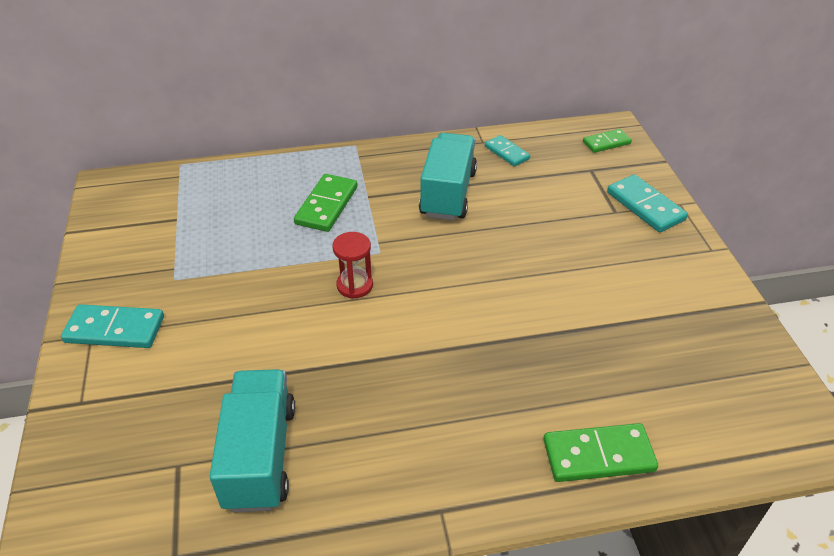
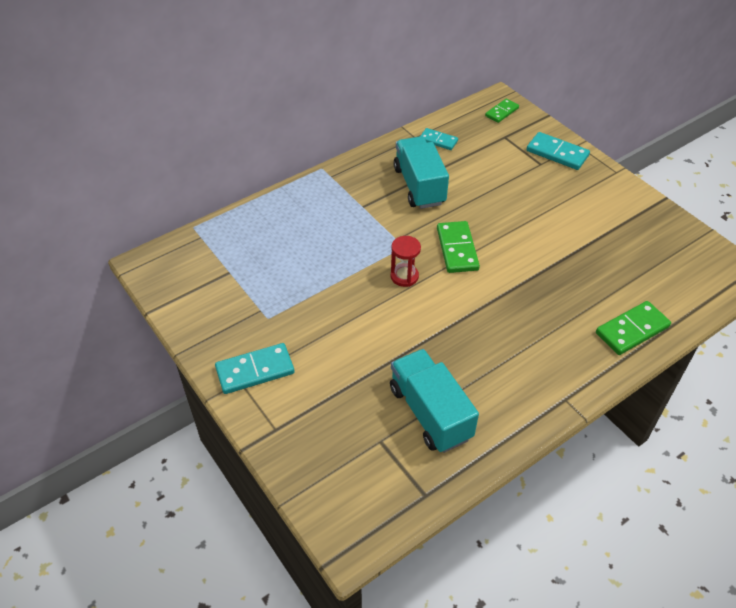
camera: 25 degrees left, 5 degrees up
green domino [294,174,358,232] -> green domino moved to [437,221,480,273]

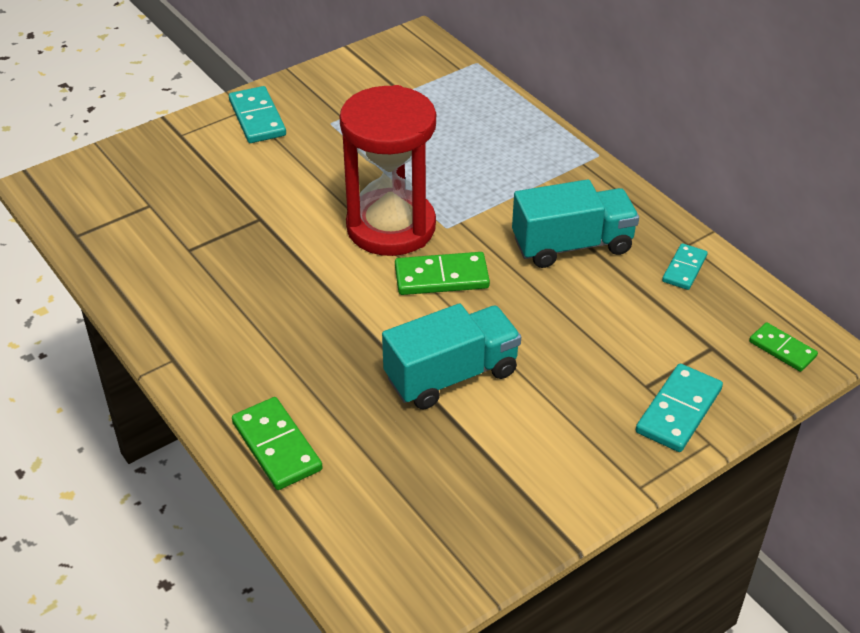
camera: 90 degrees right, 5 degrees down
turquoise truck [390,349,479,453] -> turquoise truck moved to [382,303,521,409]
red hourglass [391,236,421,287] -> red hourglass [339,85,436,256], size x2.39

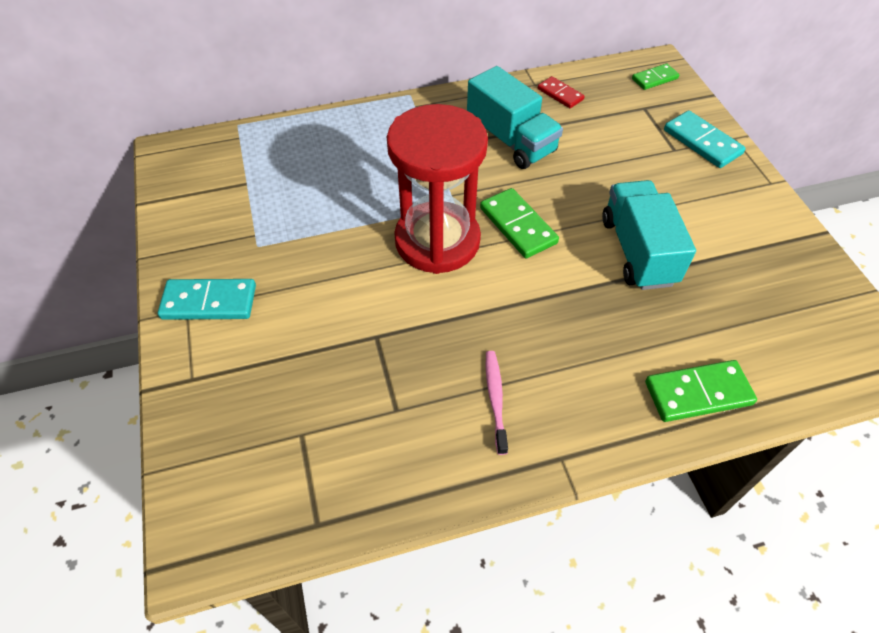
camera: 70 degrees left, 10 degrees up
green domino [395,252,490,295] -> green domino turned 45 degrees counterclockwise [480,188,559,258]
turquoise truck [512,179,639,268] -> turquoise truck turned 135 degrees clockwise [467,66,563,169]
turquoise domino [662,243,708,290] -> red domino [538,76,585,108]
none -> pink toothbrush [486,351,508,455]

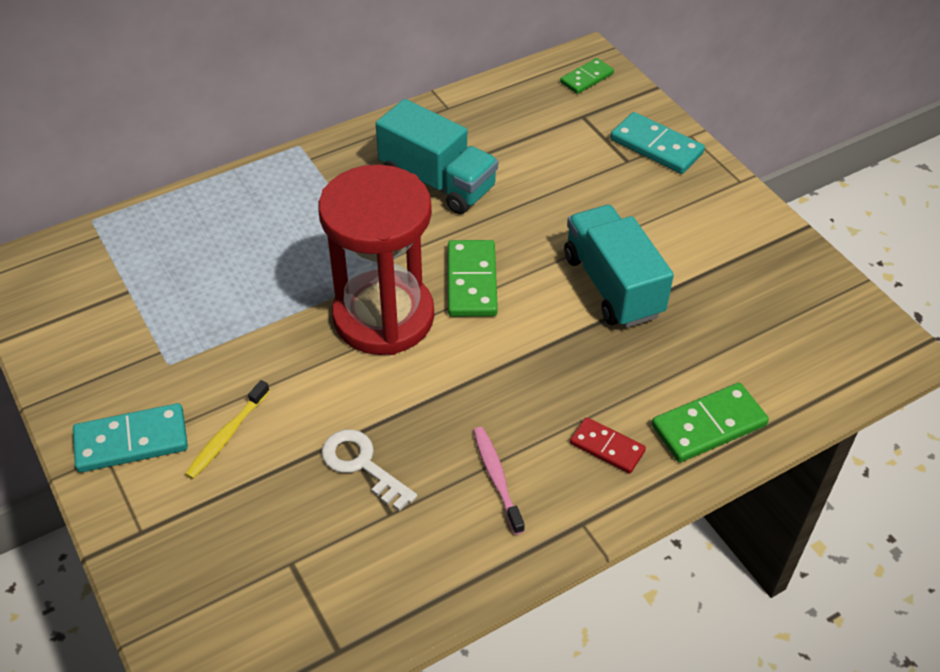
camera: 15 degrees left, 5 degrees down
green domino [480,188,559,258] -> green domino turned 45 degrees clockwise [448,240,498,317]
red domino [538,76,585,108] -> red domino moved to [570,417,646,474]
none -> yellow toothbrush [185,380,270,479]
none -> white key [322,430,417,511]

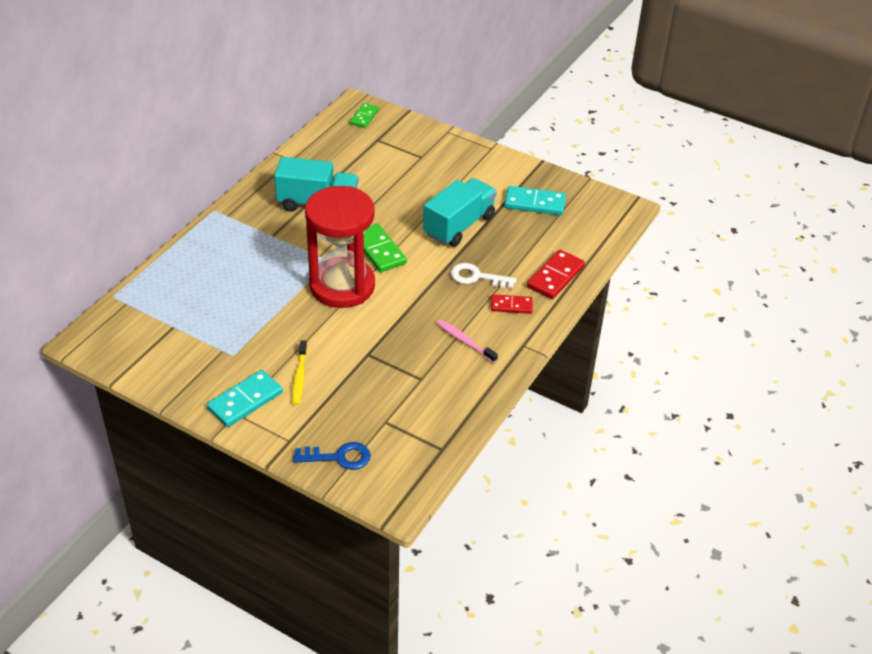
camera: 30 degrees left, 5 degrees down
white key [322,430,417,511] -> white key moved to [451,263,517,289]
turquoise truck [564,205,674,328] -> turquoise truck turned 90 degrees clockwise [423,178,497,247]
turquoise domino [610,112,705,174] -> turquoise domino moved to [504,186,566,215]
green domino [652,383,769,462] -> red domino [527,250,585,299]
none -> blue key [293,442,371,470]

